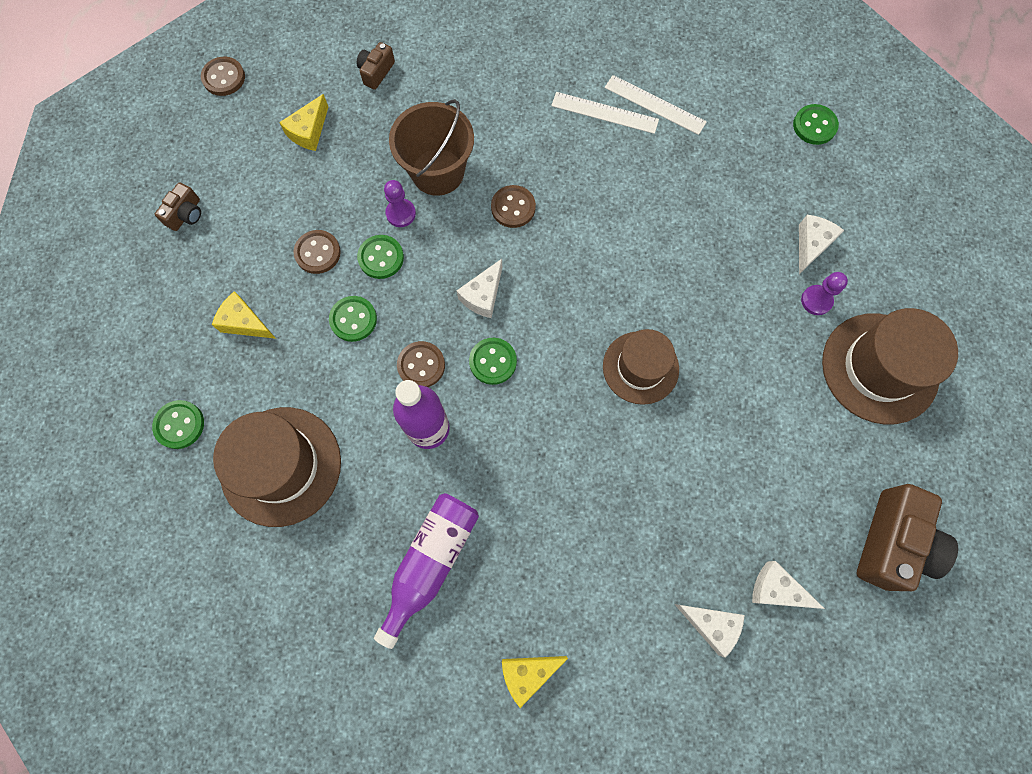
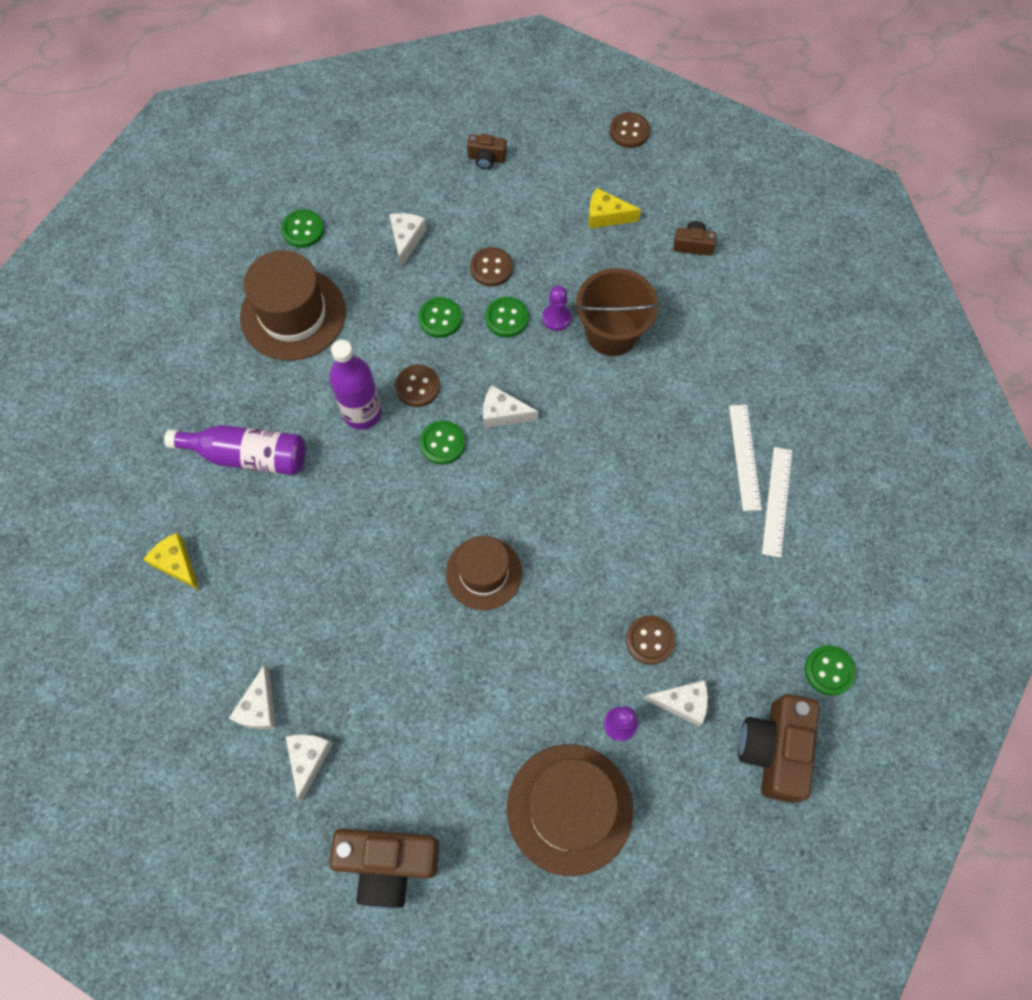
camera: 70 degrees right, 5 degrees down
yellow cheese [212,291,276,339] -> white cheese [389,213,427,268]
brown button [491,185,536,228] -> brown button moved to [626,615,675,665]
none -> brown camera [738,694,819,803]

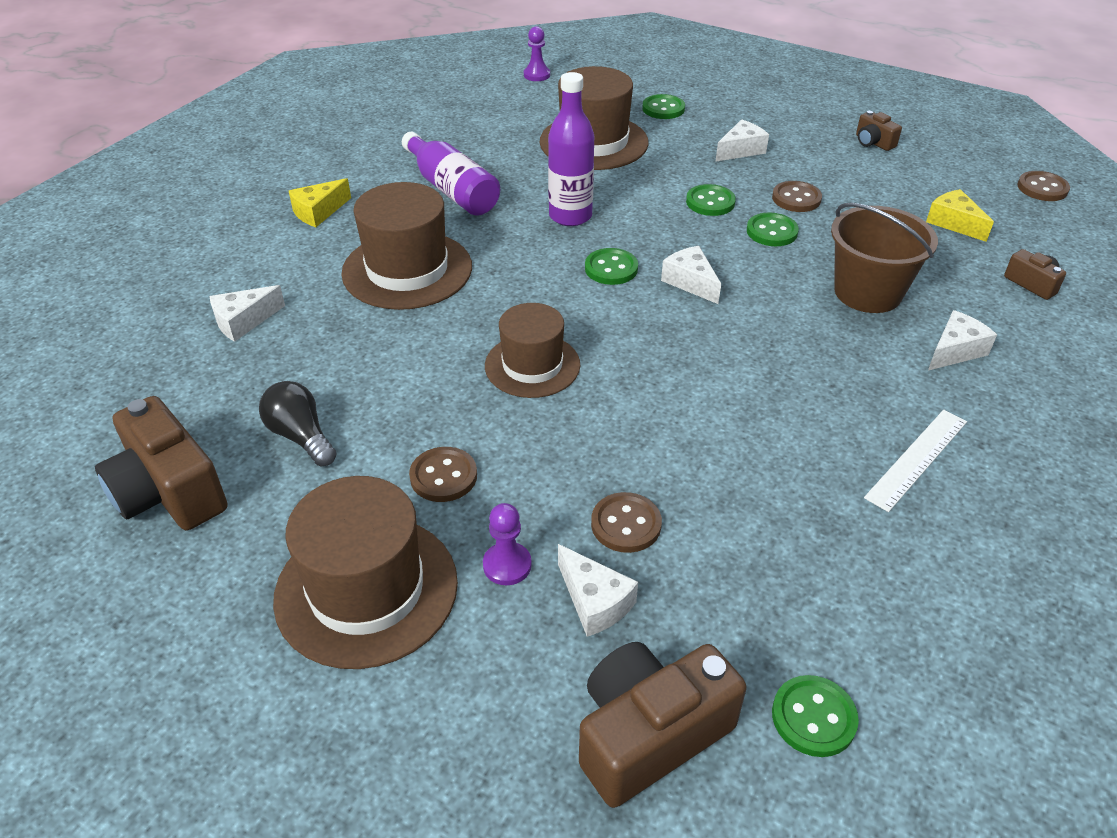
camera: 45 degrees right, 25 degrees down
yellow cheese [143,533,199,590] -> yellow cheese turned 135 degrees counterclockwise [289,178,351,227]
white cheese [286,734,333,801] -> white cheese moved to [928,310,997,371]
brown button [395,365,440,407] -> brown button moved to [409,447,477,502]
purple pawn [542,286,571,331] -> purple pawn moved to [524,26,550,81]
white ruler [762,447,792,558] -> none
none -> black light bulb [259,381,337,466]
none -> brown hat [341,182,472,310]

